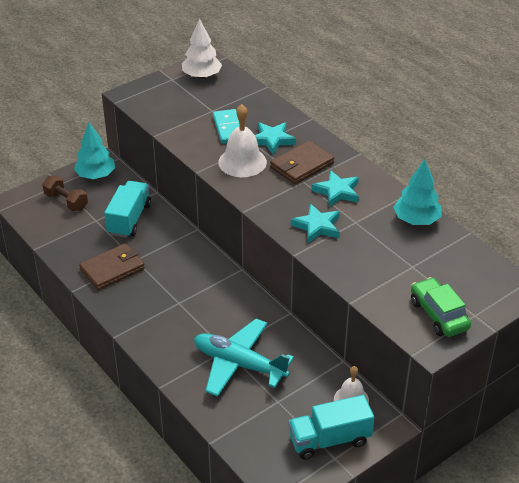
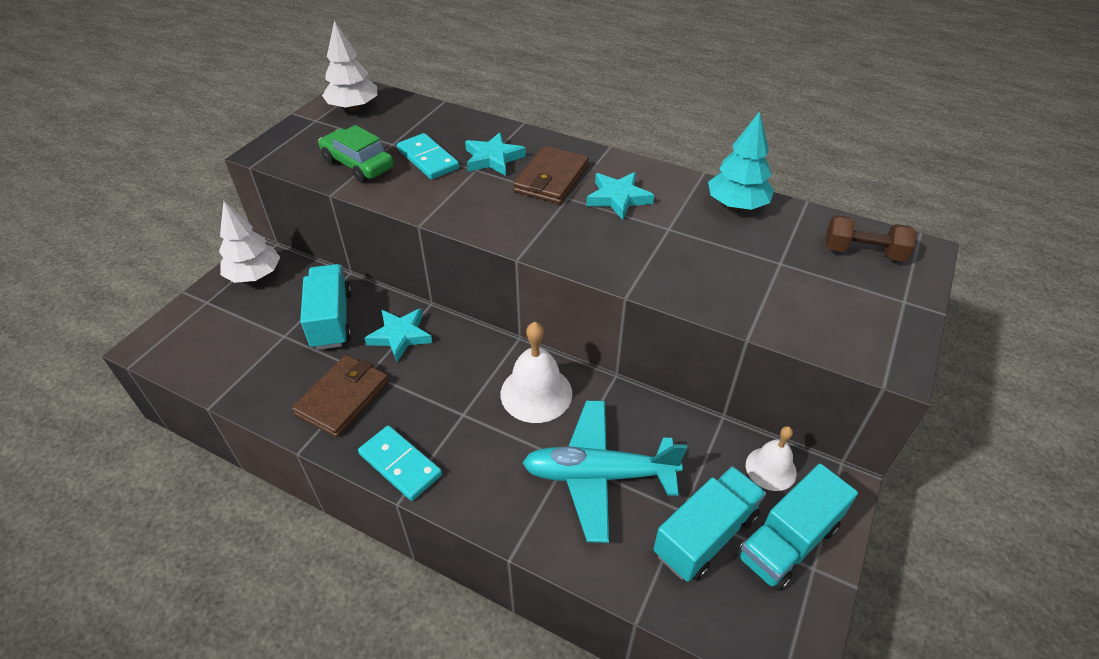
camera: 25 degrees left, 5 degrees up
brown dumbbell [42,176,88,211] -> brown dumbbell moved to [825,215,917,261]
turquoise tree [74,123,115,179] -> white tree [219,201,280,283]
white bell [218,104,267,177] -> white bell moved to [501,322,572,423]
turquoise star [291,204,340,243] -> turquoise star moved to [364,308,433,362]
green car [411,277,471,337] -> green car moved to [318,125,394,183]
none -> turquoise domino [358,425,442,501]
none -> turquoise truck [653,466,766,582]

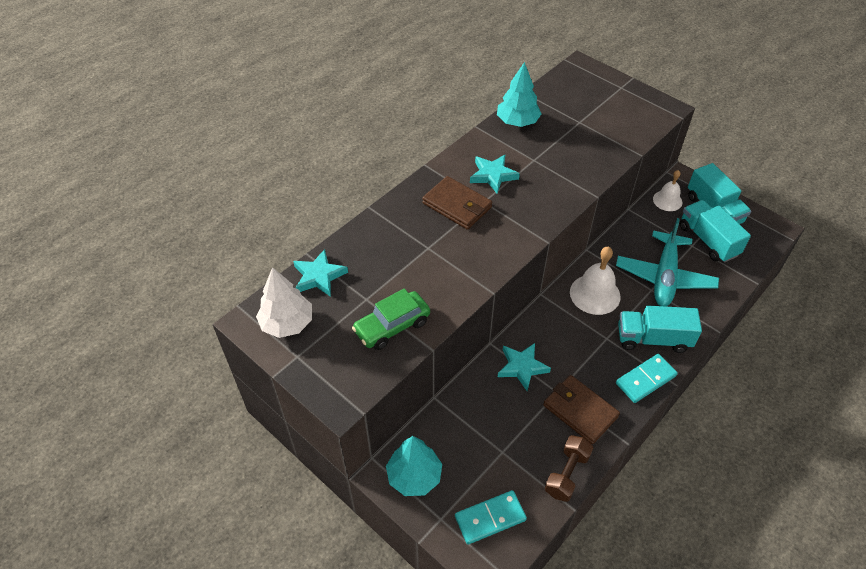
camera: 75 degrees left, 5 degrees up
white tree [219,201,280,283] -> turquoise tree [386,436,442,496]
turquoise truck [300,264,352,350] -> turquoise truck moved to [618,305,702,353]
turquoise domino [397,133,459,179] -> turquoise domino moved to [455,490,527,544]
turquoise star [465,132,526,176] -> turquoise star moved to [293,249,348,297]
brown dumbbell [825,215,917,261] -> brown dumbbell moved to [545,435,593,502]

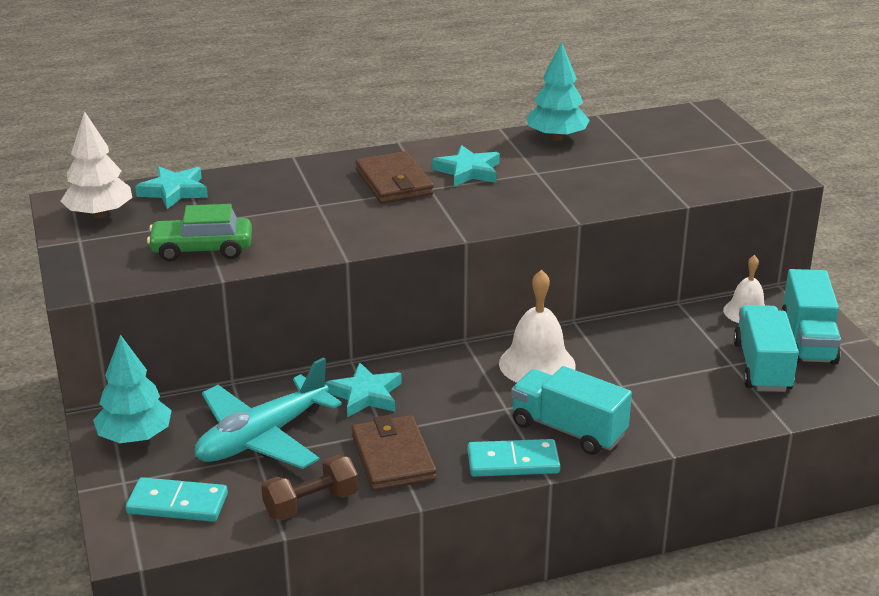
camera: 30 degrees right, 20 degrees down
turquoise plane [616,218,719,306] -> turquoise plane moved to [195,357,342,469]

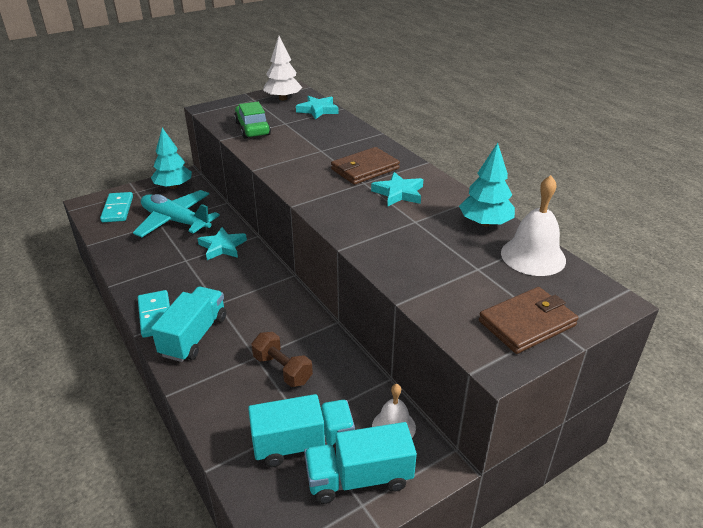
camera: 75 degrees right, 5 degrees up
brown dumbbell [261,455,358,521] -> brown dumbbell moved to [251,332,313,387]
brown wallet [352,415,437,491] -> brown wallet moved to [479,287,578,354]
white bell [499,269,576,383] -> white bell moved to [501,175,566,276]

